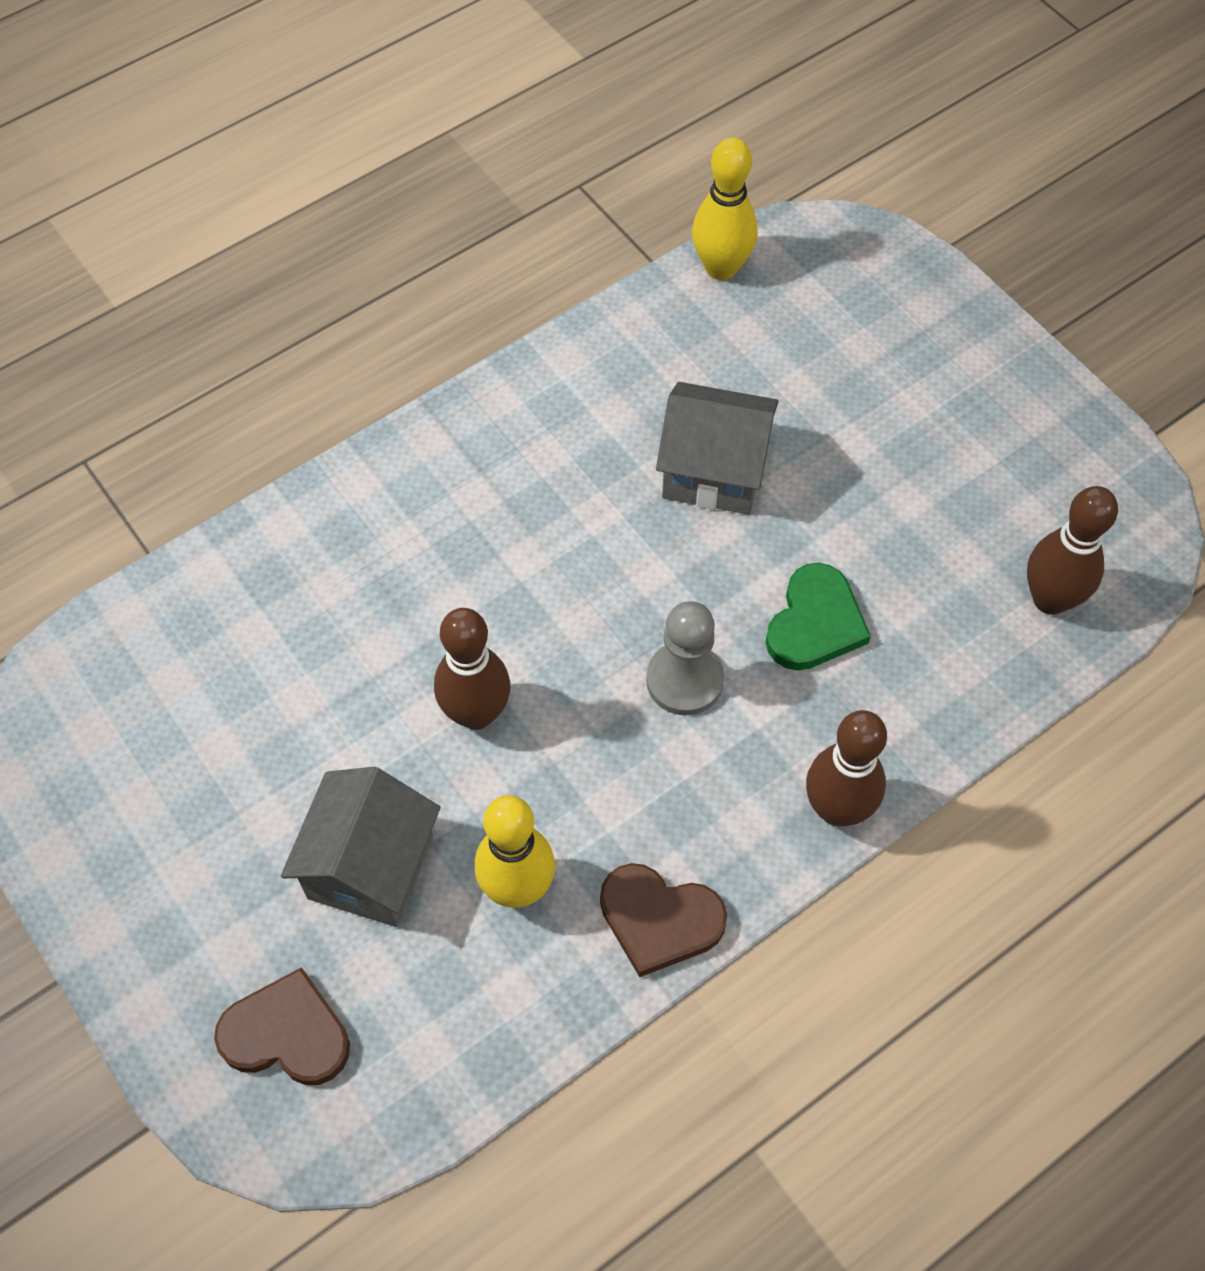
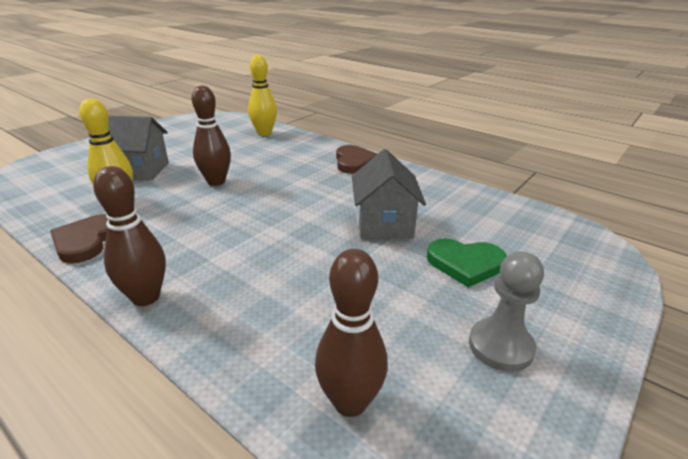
camera: 75 degrees right, 30 degrees down
brown heart [214,967,350,1085] -> brown heart moved to [336,145,377,174]
grey pawn [646,601,724,716] -> grey pawn moved to [469,251,544,372]
yellow bowling pin [692,137,757,280] -> yellow bowling pin moved to [248,54,277,136]
green heart [765,563,871,671] -> green heart moved to [427,239,507,287]

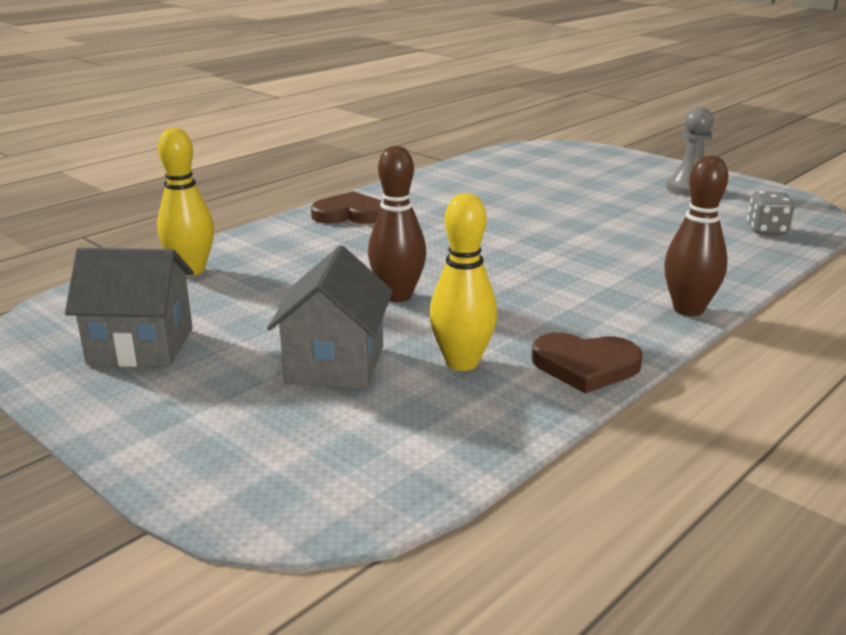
camera: 85 degrees left, 5 degrees down
brown bowling pin [315,249,388,417] -> grey dice [747,191,795,235]
grey house [352,149,426,239] -> grey house moved to [65,248,194,367]
green heart [427,239,507,287] -> none

